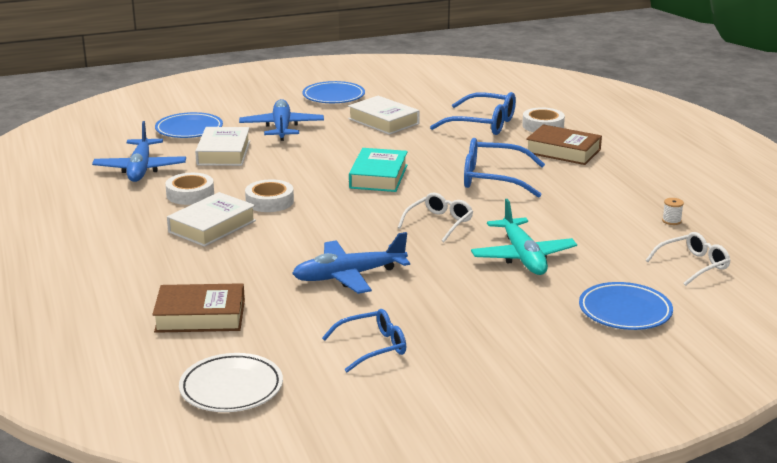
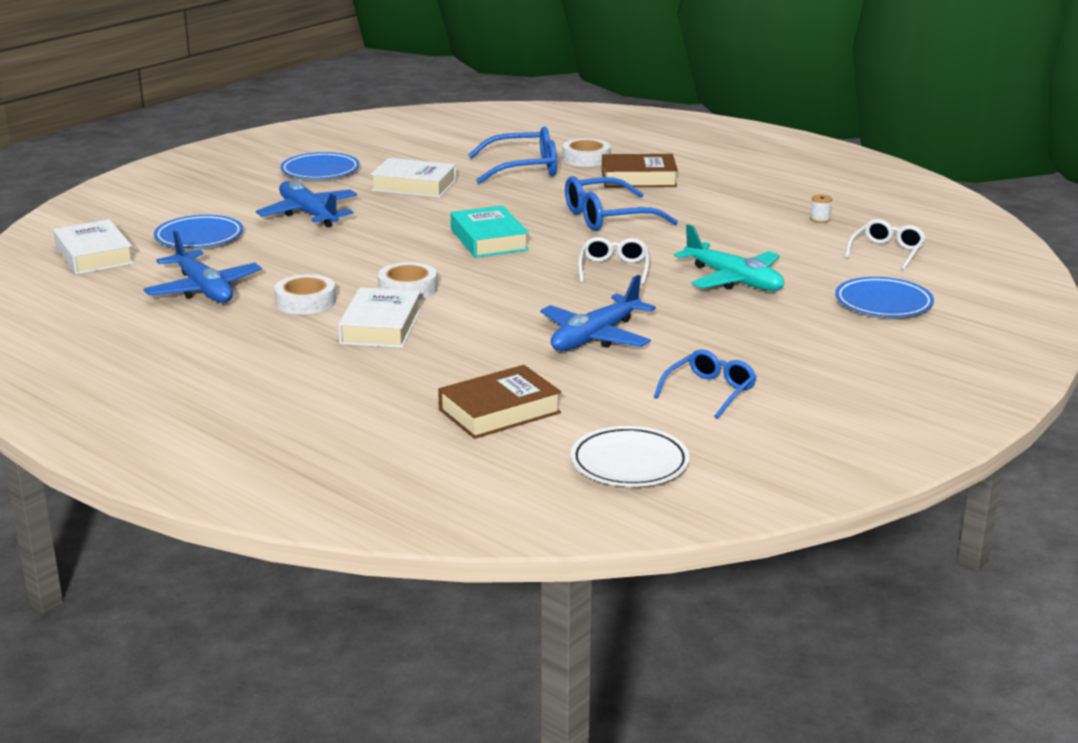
camera: 30 degrees left, 0 degrees up
white book [195,127,250,166] -> white book moved to [53,219,134,274]

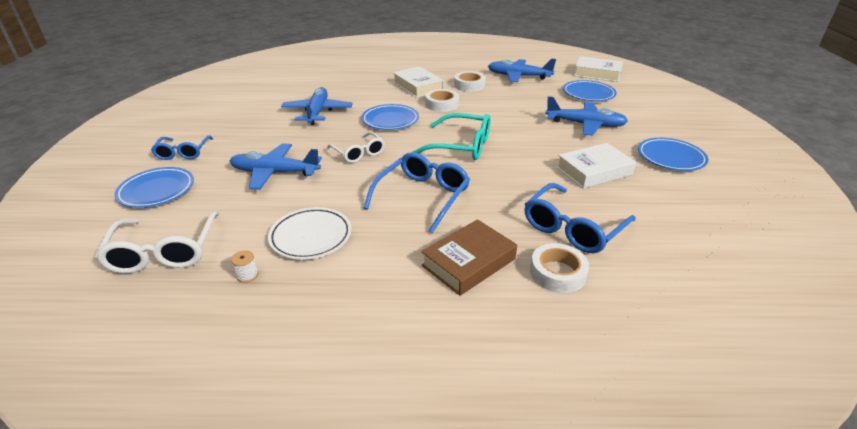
camera: 140 degrees right, 10 degrees up
brown book [438,365,561,439] -> none
turquoise book [451,206,529,258] -> turquoise glasses [413,113,490,160]
white plate [571,426,690,487] -> white plate moved to [268,207,351,260]
blue glasses [654,349,757,419] -> blue glasses moved to [151,135,213,160]
turquoise plane [674,224,784,291] -> blue plane [230,143,322,190]
white glasses [845,219,926,270] -> white glasses [95,211,220,273], size x1.54
none -> blue plate [362,104,419,130]

